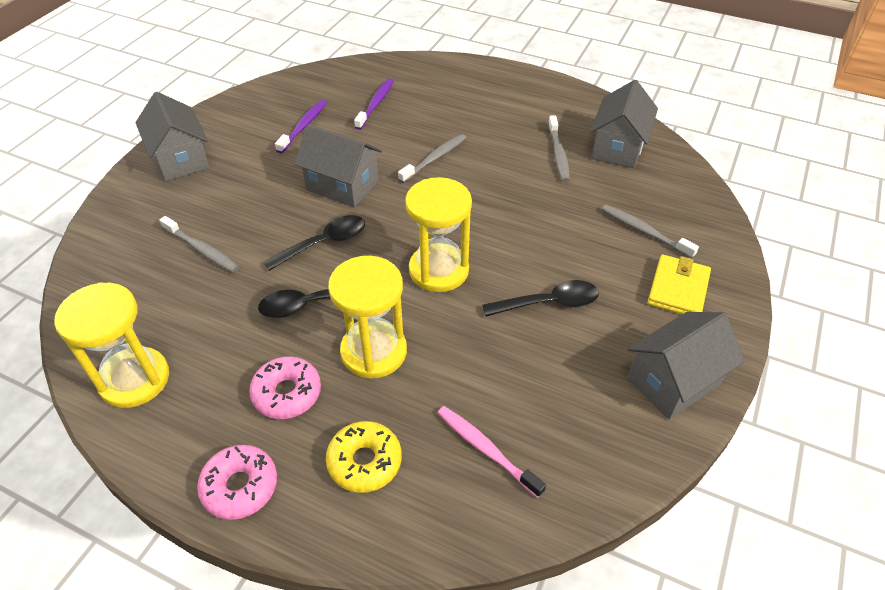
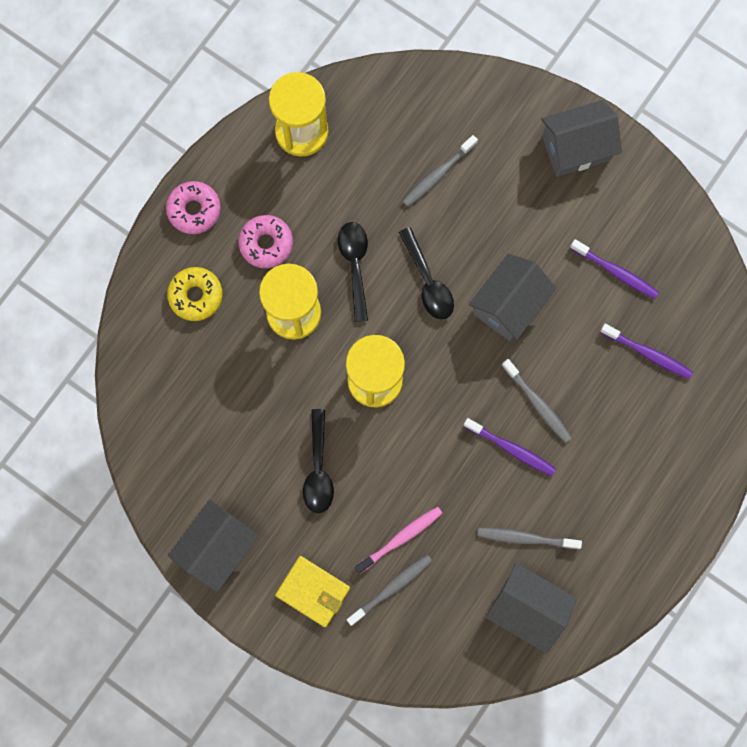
camera: 100 degrees right, 30 degrees up
pink toothbrush [438,406,546,498] -> pink toothbrush moved to [355,506,443,574]
grey house [627,312,744,419] -> grey house turned 60 degrees clockwise [168,500,259,592]
none -> purple toothbrush [464,418,556,476]

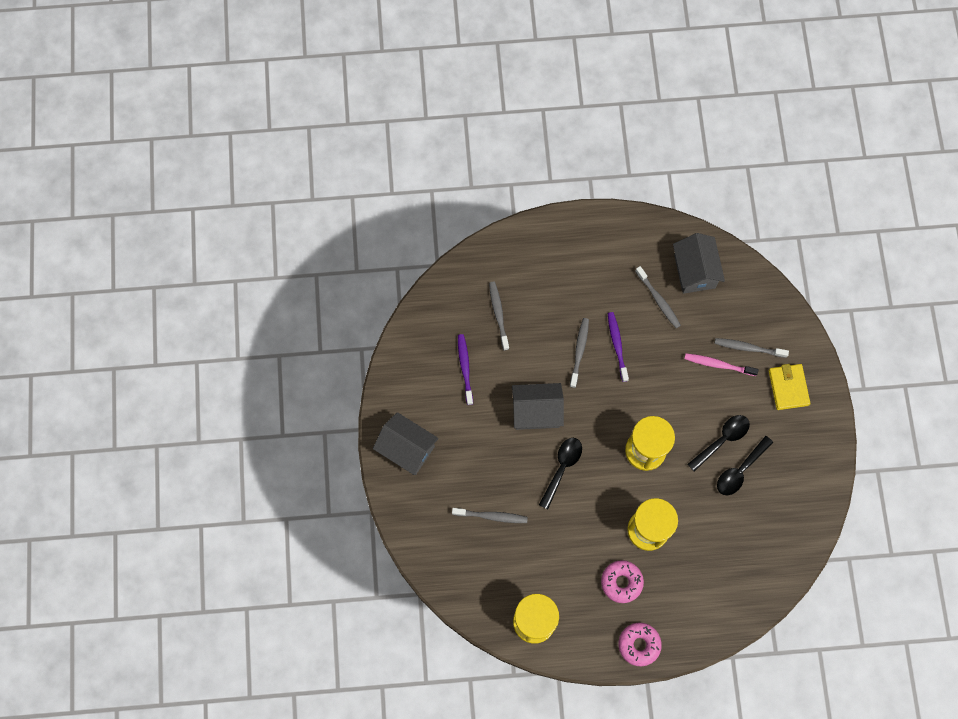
camera: 130 degrees left, 5 degrees down
yellow donut [167,267,223,321] -> none
grey house [168,500,259,592] -> none
black spoon [338,222,368,322] -> black spoon moved to [717,436,773,495]
purple toothbrush [600,324,693,379] -> grey toothbrush [489,282,509,351]

